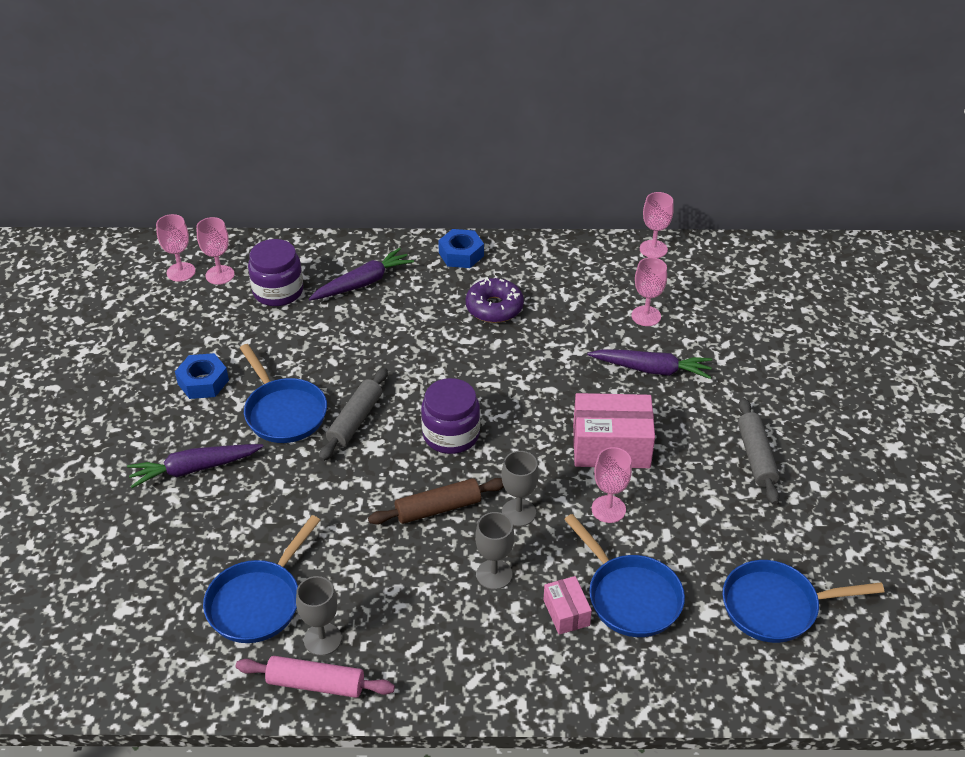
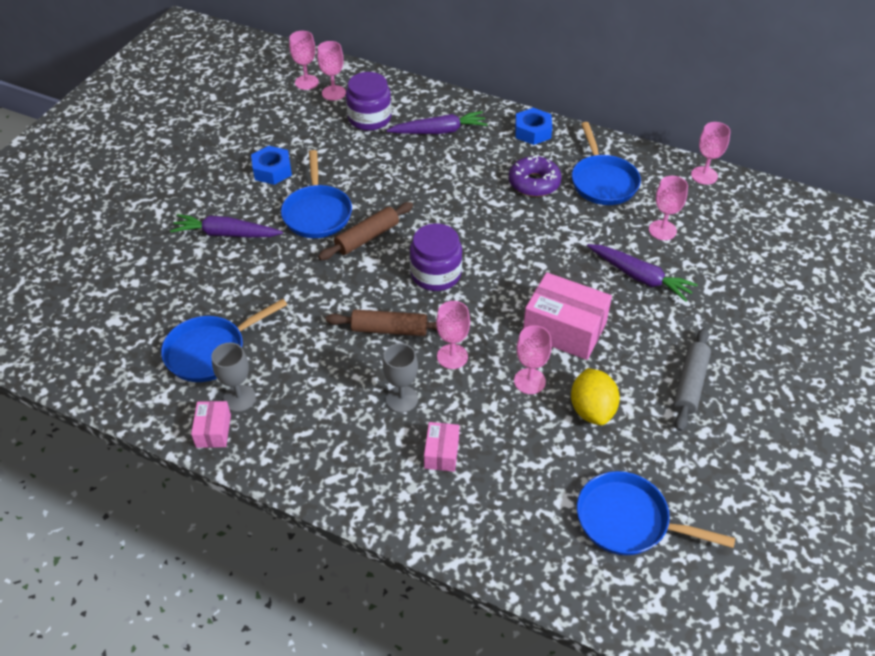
camera: 25 degrees right, 5 degrees up
pink rolling pin [236,656,395,698] -> pink box [191,401,231,448]
grey rolling pin [319,368,388,461] -> brown rolling pin [318,202,413,260]
grey goblet [501,451,539,526] -> pink goblet [436,301,470,369]
blue pan [564,514,685,637] -> blue pan moved to [572,122,641,205]
none -> yellow lemon [571,368,620,425]

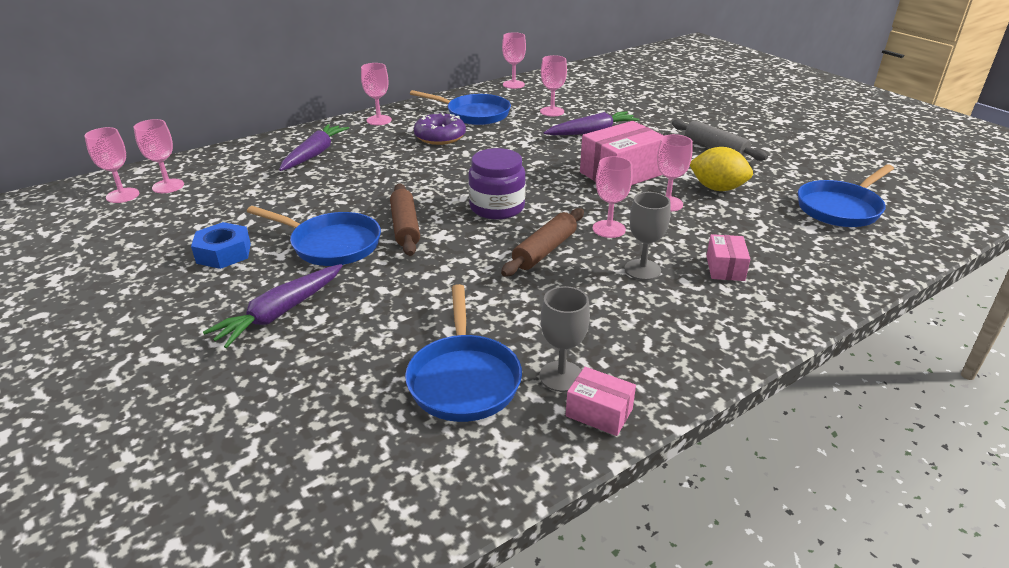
camera: 60 degrees left, 15 degrees down
purple jar [346,72,391,131] -> none
pink box [424,422,459,472] -> pink box turned 60 degrees clockwise [706,234,750,281]
blue nut [515,108,552,145] -> pink goblet [361,63,392,125]

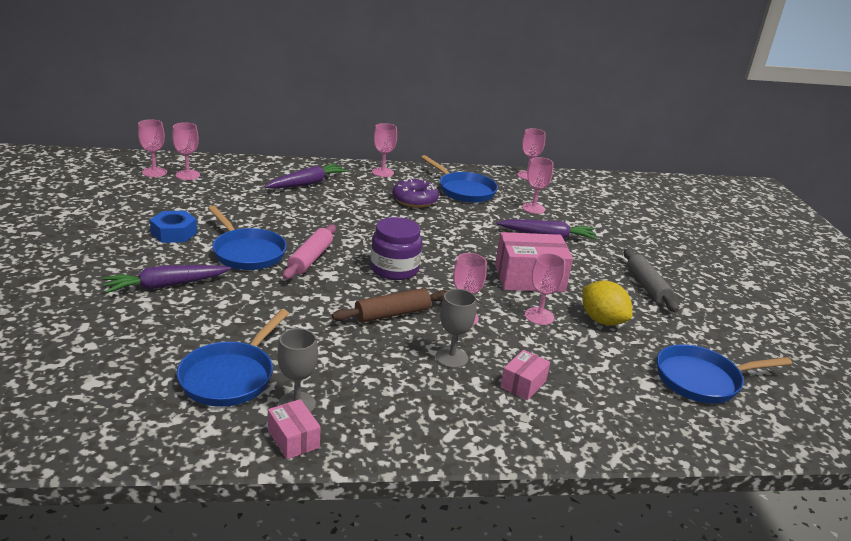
camera: 25 degrees right, 5 degrees down
brown rolling pin [390,183,420,256] -> pink rolling pin [283,224,336,280]

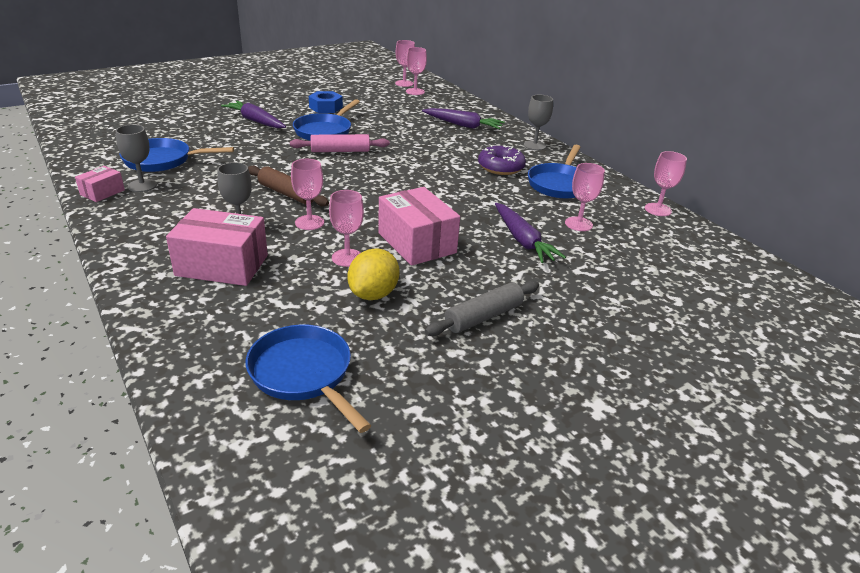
camera: 65 degrees right, 5 degrees up
purple jar [370,217,422,280] -> none
pink goblet [372,123,397,177] -> grey goblet [524,95,553,150]
pink box [500,350,550,401] -> pink box [166,208,268,286], size x1.93

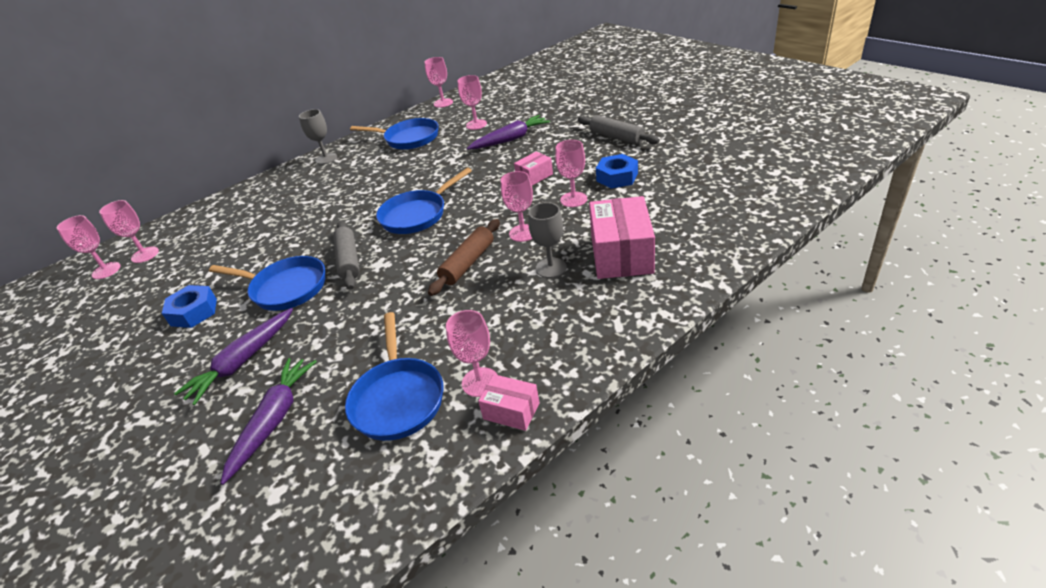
camera: 90 degrees left, 5 degrees up
grey goblet [115,124,157,192] -> pink goblet [446,310,497,397]
blue pan [246,324,371,433] -> blue pan moved to [376,168,472,234]
pink rolling pin [290,134,390,152] -> grey rolling pin [333,221,360,290]
yellow lemon [347,248,400,300] -> blue nut [596,154,638,189]
pink box [378,187,460,266] -> pink box [514,151,553,185], size x0.52
purple carrot [422,108,505,129] -> purple carrot moved to [220,358,317,485]
purple donut [478,145,526,175] -> none

